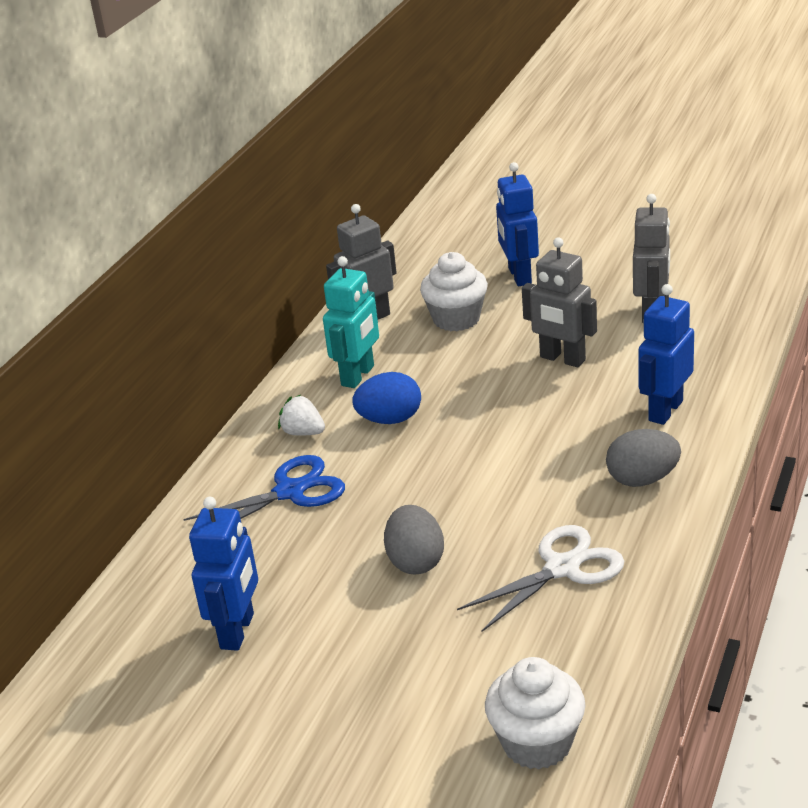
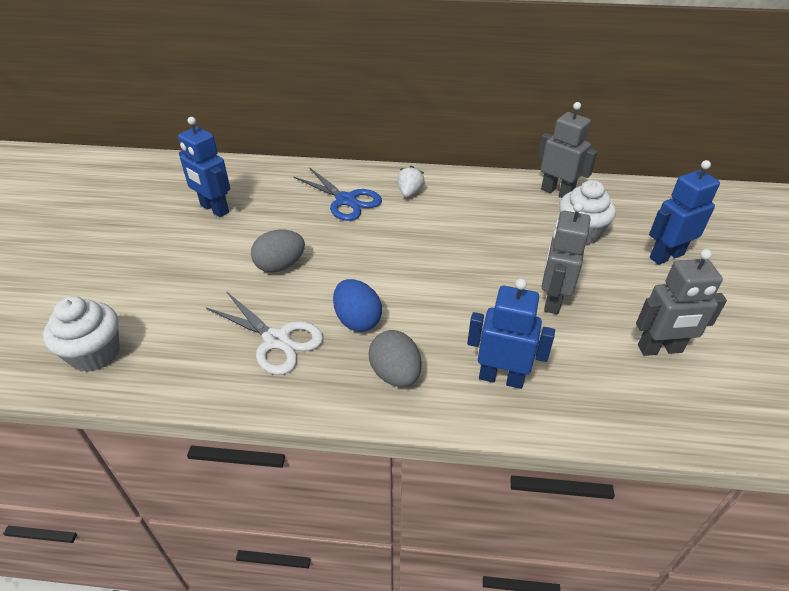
camera: 70 degrees right, 10 degrees up
blue robot [189,497,258,651] -> blue robot turned 45 degrees clockwise [178,117,230,217]
turquoise robot [323,256,379,388] -> none
blue egg [352,372,421,424] -> blue egg moved to [333,279,382,332]

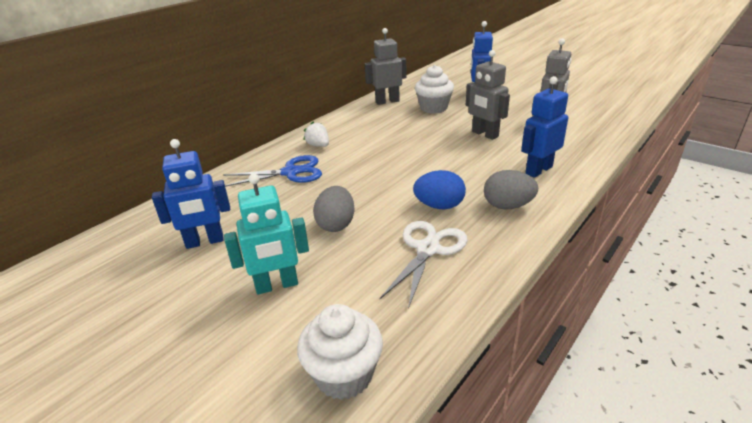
camera: 55 degrees left, 10 degrees down
white scissors [206,291,323,375] -> white scissors turned 45 degrees counterclockwise [380,221,468,309]
none -> turquoise robot [224,174,309,294]

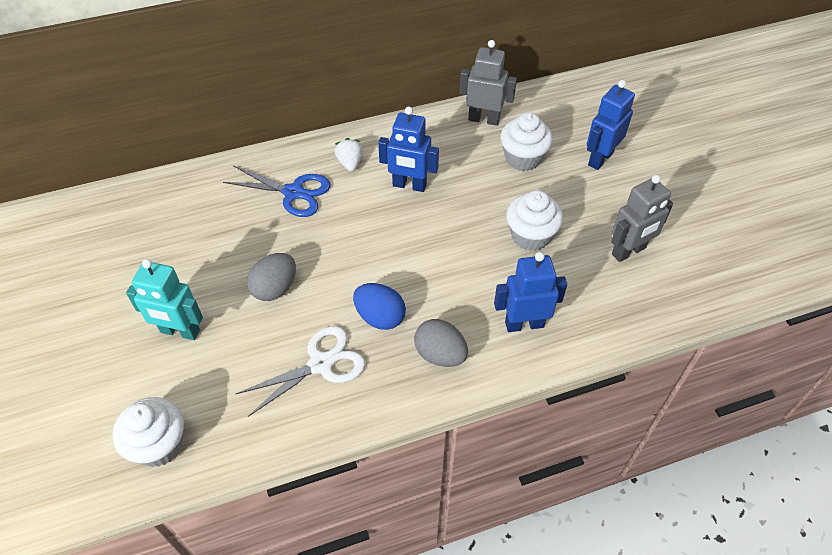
camera: 30 degrees right, 20 degrees up
blue robot [152,139,230,249] -> blue robot moved to [378,107,439,192]
grey robot [466,50,510,140] -> white cupcake [506,190,563,251]

